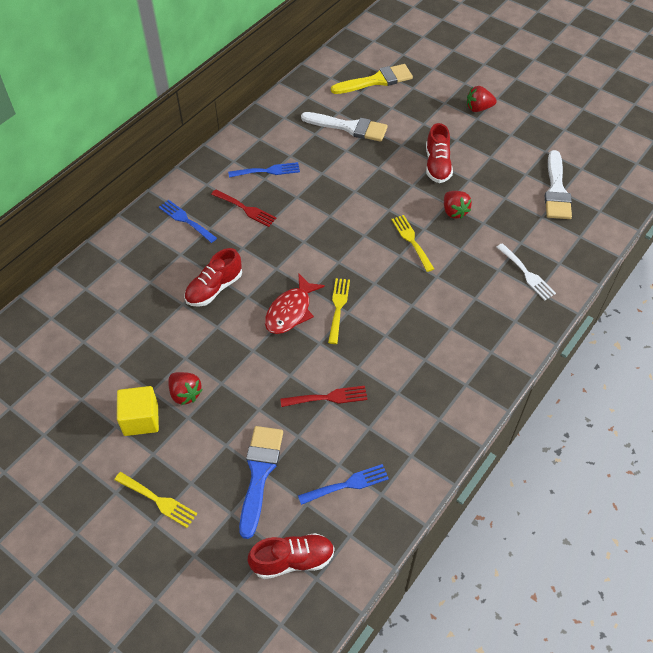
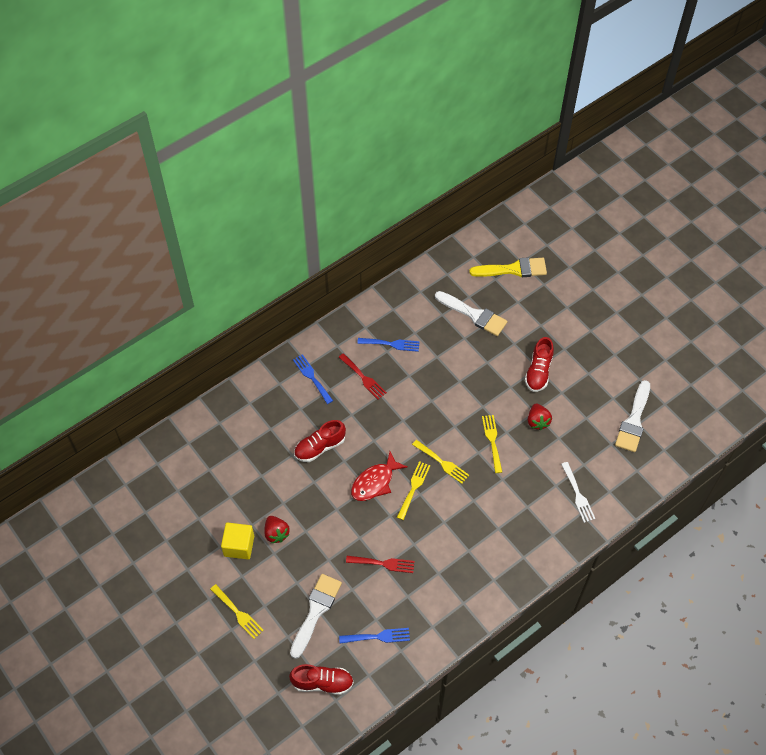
camera: 15 degrees right, 5 degrees up
blue brush [239,426,283,539] -> white brush [290,574,342,659]
red strawberry [467,86,497,112] -> none
none -> yellow fork [412,440,469,484]

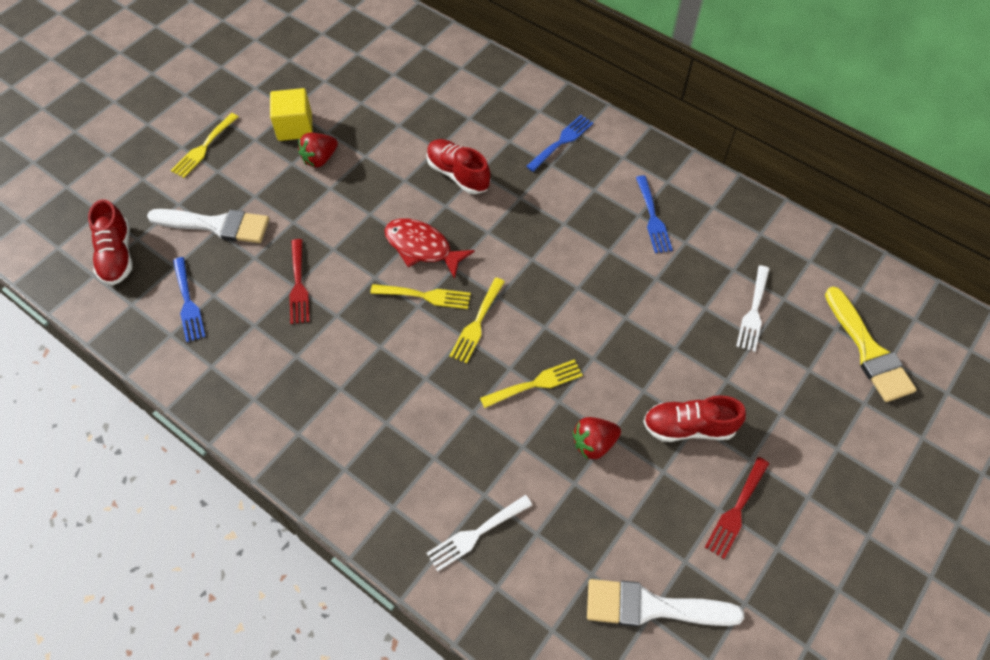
camera: 75 degrees right, 0 degrees up
red fork [339,353,387,399] -> red fork moved to [705,457,769,559]
white brush [435,291,507,336] -> white fork [736,265,769,352]

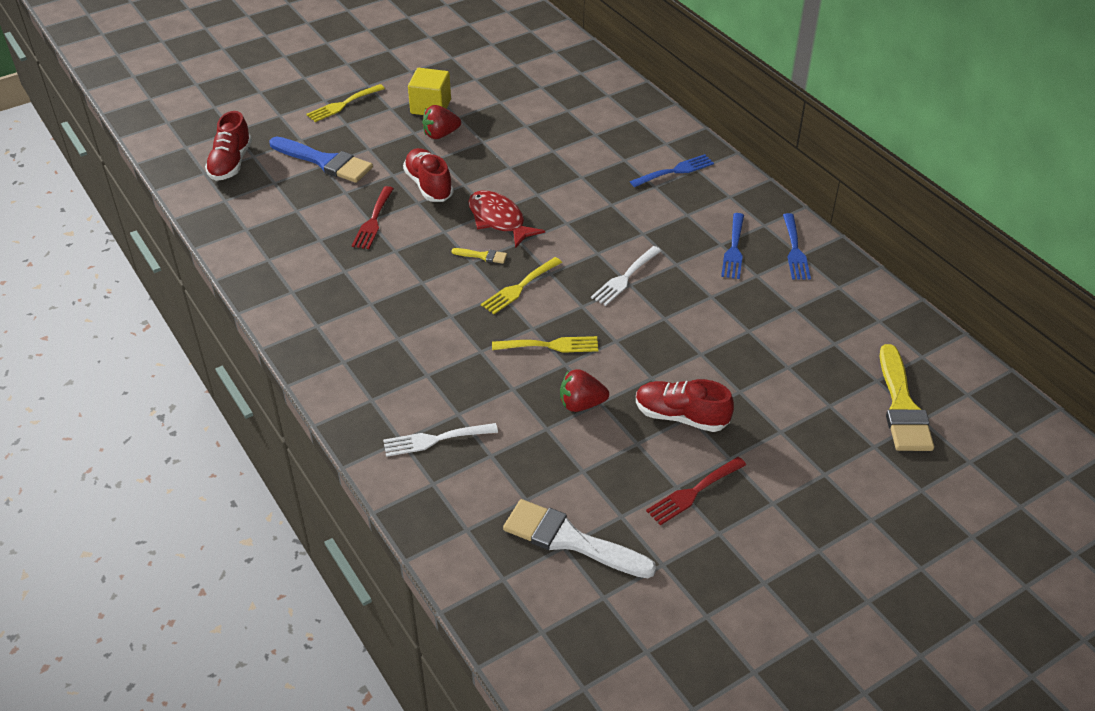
camera: 20 degrees right, 15 degrees down
white brush [147,209,269,243] -> blue brush [269,136,373,183]
blue fork [173,257,206,342] -> blue fork moved to [783,213,811,280]
yellow fork [370,284,471,309] -> yellow brush [452,248,507,264]
red shoe [426,139,490,194] -> red shoe moved to [403,148,453,202]
white fork [736,265,769,352] -> white fork moved to [591,246,661,306]

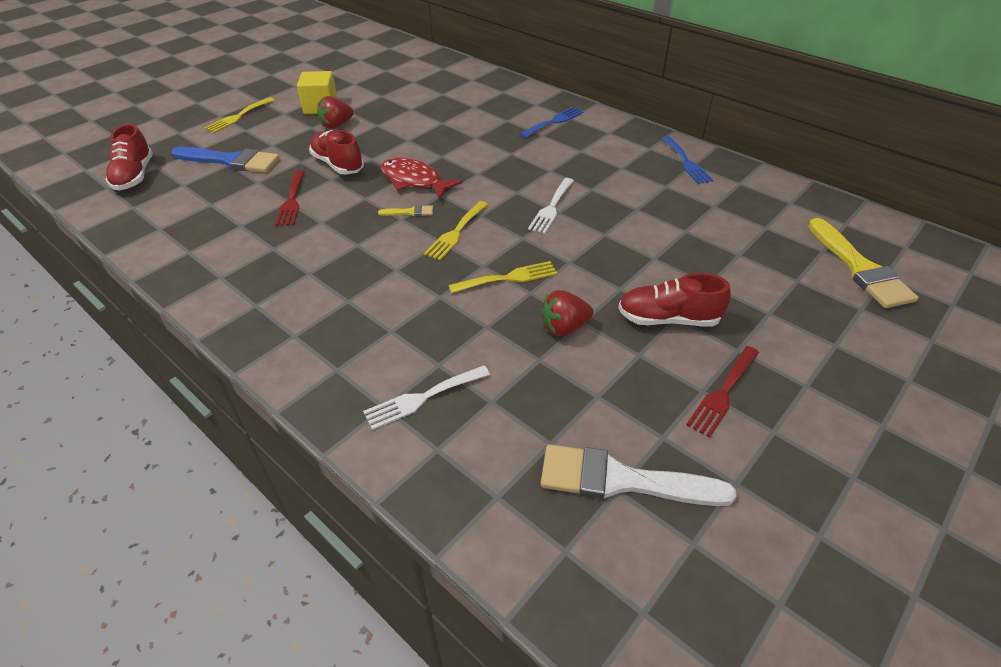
camera: 15 degrees left, 0 degrees up
blue fork [721,213,744,279] -> none

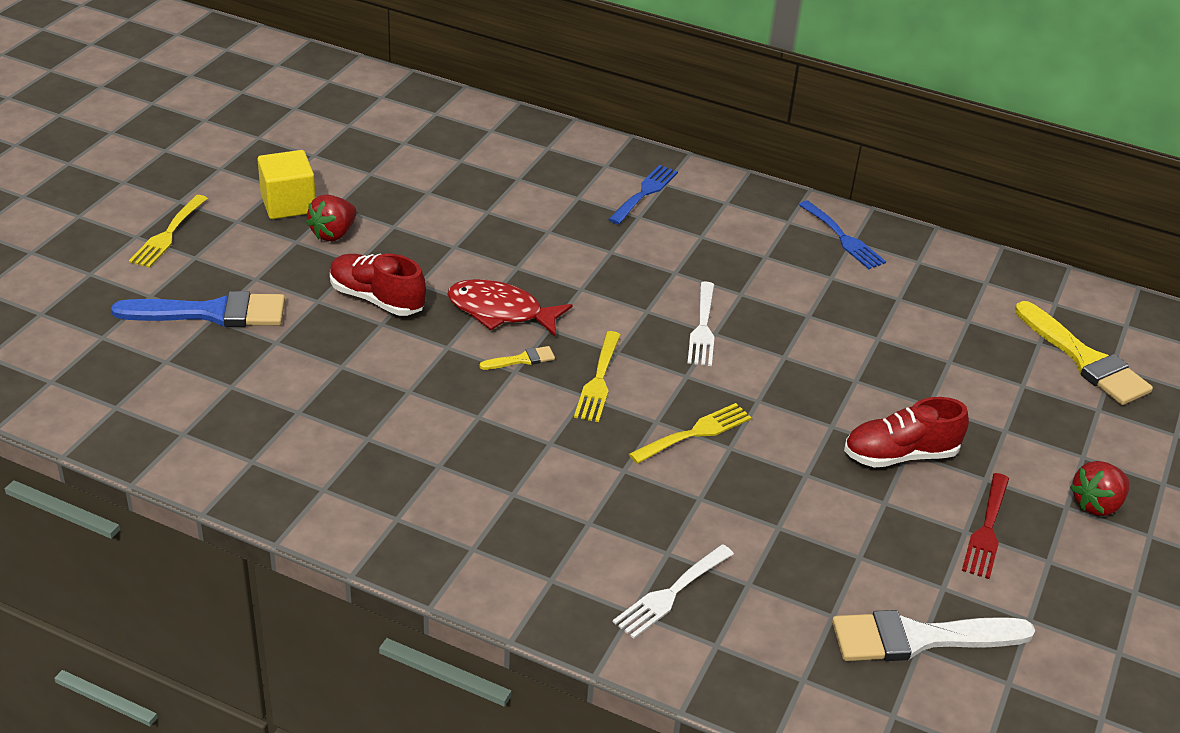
camera: 20 degrees left, 5 degrees down
red shoe [106,124,153,191] -> none
red fork [275,170,305,226] -> none
red strawberry [541,290,594,336] -> red strawberry moved to [1070,461,1129,516]

